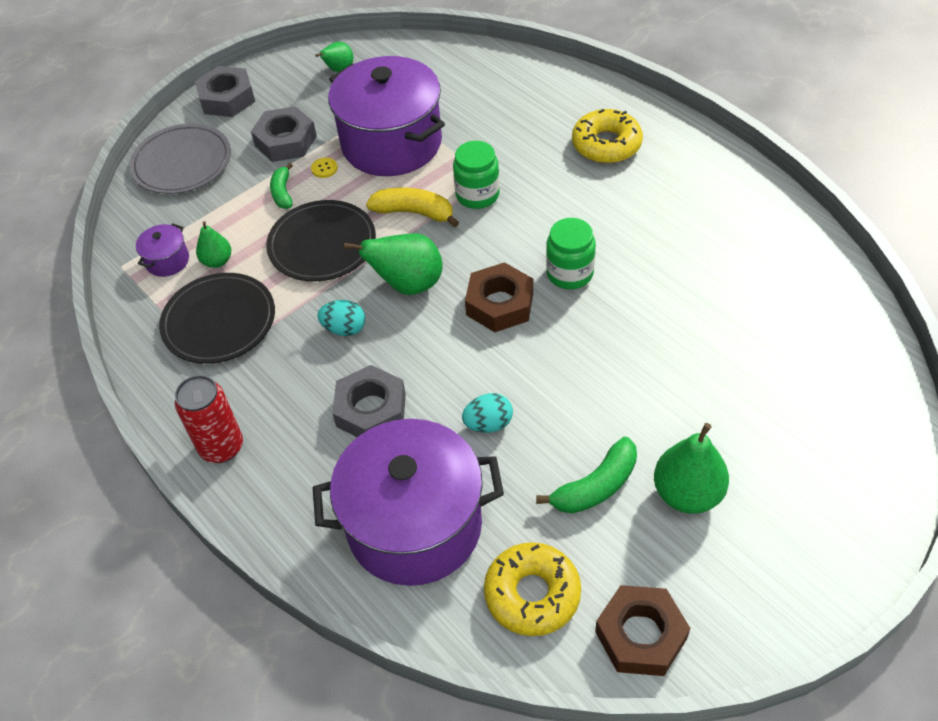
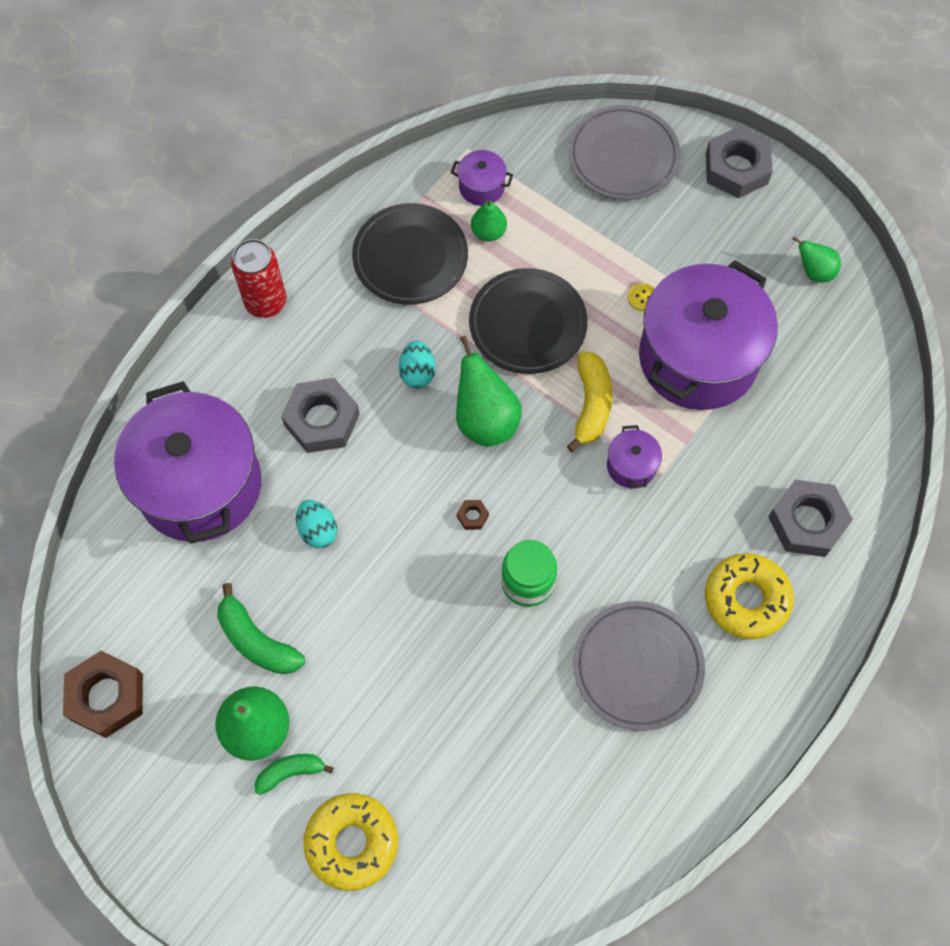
camera: 75 degrees right, 15 degrees up
grey nut [251,106,317,162] -> grey nut moved to [768,480,853,557]
green banana [270,163,293,209] -> green banana moved to [255,754,334,795]
green jar [453,141,500,209] -> purple pot [607,425,662,488]
brown nut [465,262,533,332] -> brown nut [457,500,489,530], size x0.41
yellow donut [484,542,581,636] -> yellow donut moved to [304,793,398,891]
none -> grey plate [573,601,705,731]

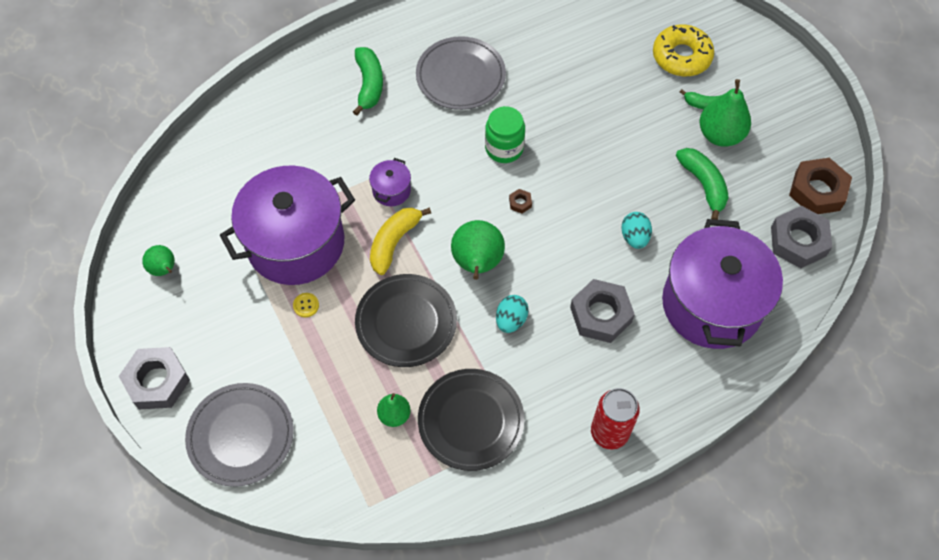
camera: 155 degrees left, 5 degrees down
purple pot [451,150,513,206] -> none
yellow donut [705,553,794,640] -> green banana [353,47,383,116]
grey nut [768,480,853,557] -> grey nut moved to [771,206,832,268]

